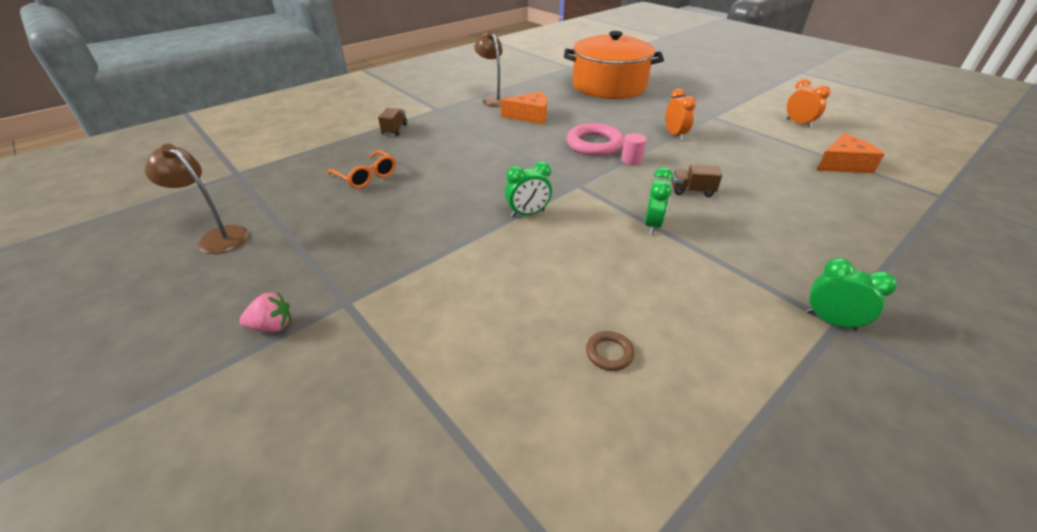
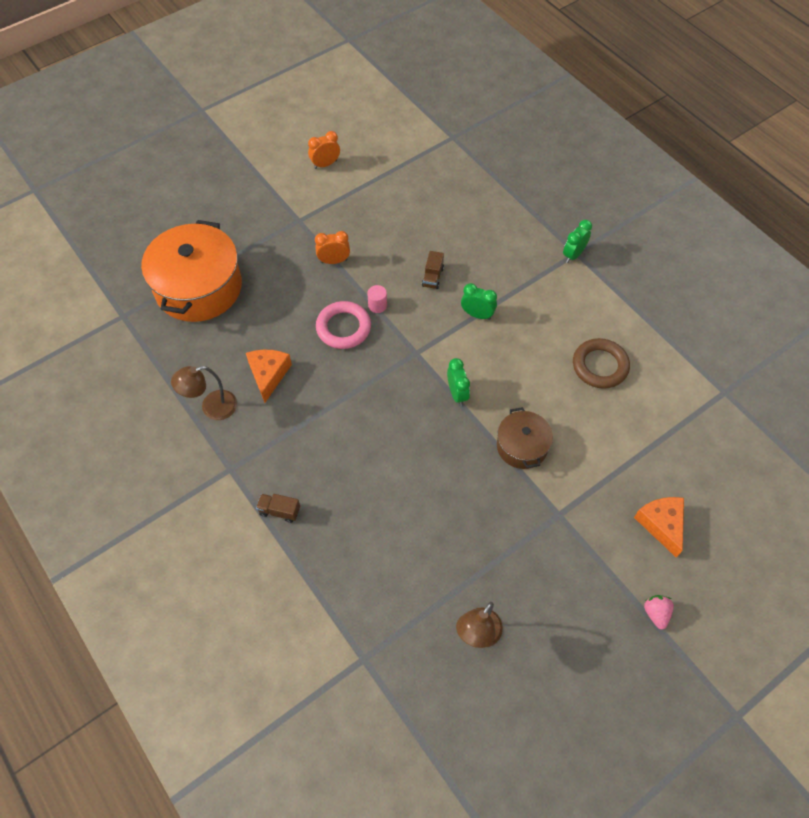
camera: 85 degrees left, 20 degrees up
pink strawberry [240,292,291,333] -> pink strawberry moved to [644,595,674,630]
orange glasses [327,150,396,188] -> none
brown ring [586,331,634,371] -> brown ring [573,338,630,389], size x2.08
orange cheese [816,133,885,173] -> orange cheese moved to [634,497,684,558]
none -> brown pot [497,407,553,469]

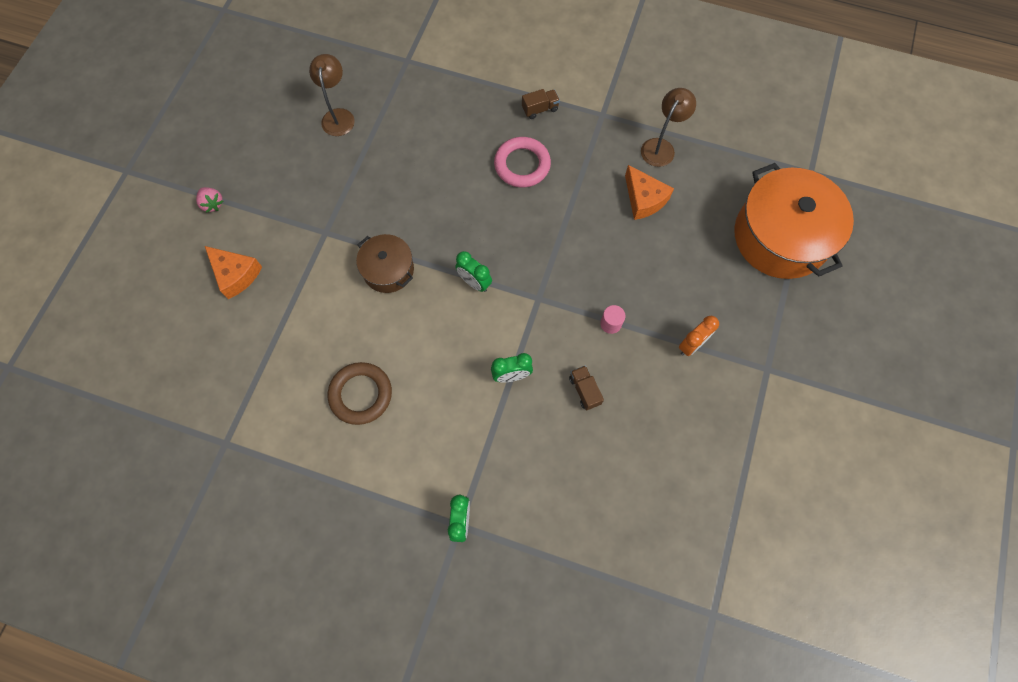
camera: 145 degrees right, 10 degrees up
orange clock [308,131,340,169] -> none
pink ring [316,301,371,349] -> pink ring moved to [494,137,551,188]

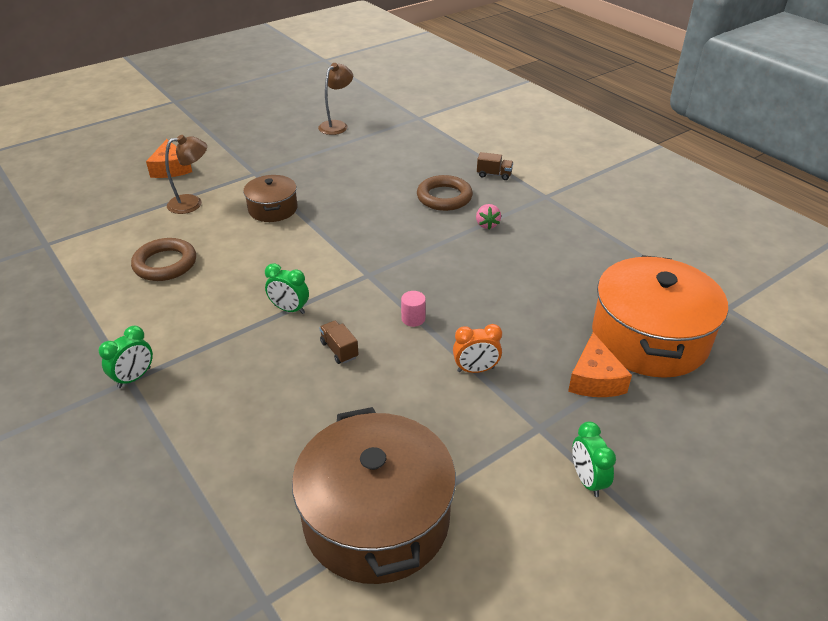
camera: 35 degrees right, 30 degrees down
pink strawberry [196,187,224,213] -> pink strawberry moved to [476,204,501,230]
green clock [455,251,492,292] -> green clock moved to [572,421,616,497]
pink ring [494,137,551,188] -> brown ring [417,175,473,211]
brown truck [569,365,604,410] -> brown truck turned 45 degrees counterclockwise [319,321,359,364]
orange cheese [625,165,674,220] -> orange cheese moved to [568,333,632,397]
brown lamp [641,88,696,167] -> brown lamp moved to [165,135,207,214]
none -> brown pot [292,407,456,584]

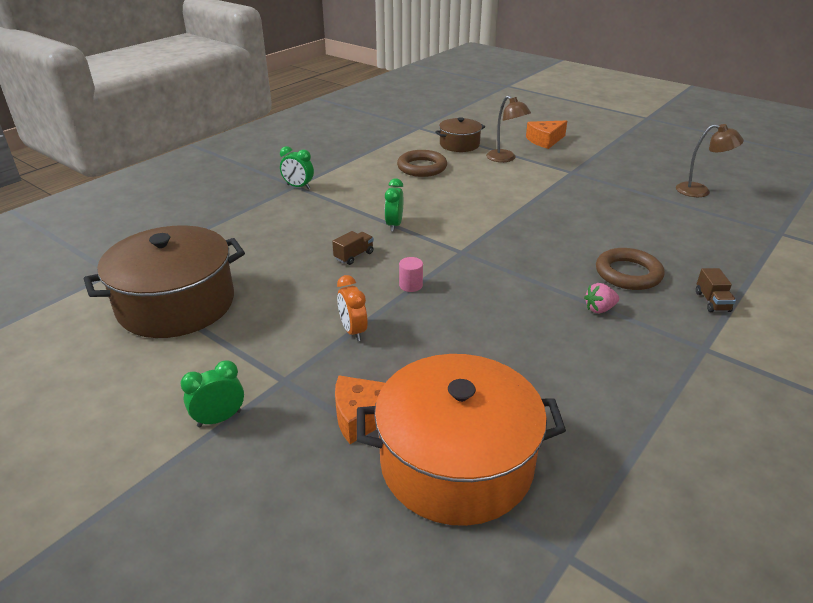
camera: 75 degrees right, 5 degrees down
brown pot [243,175,298,222] -> brown pot moved to [435,117,485,152]

